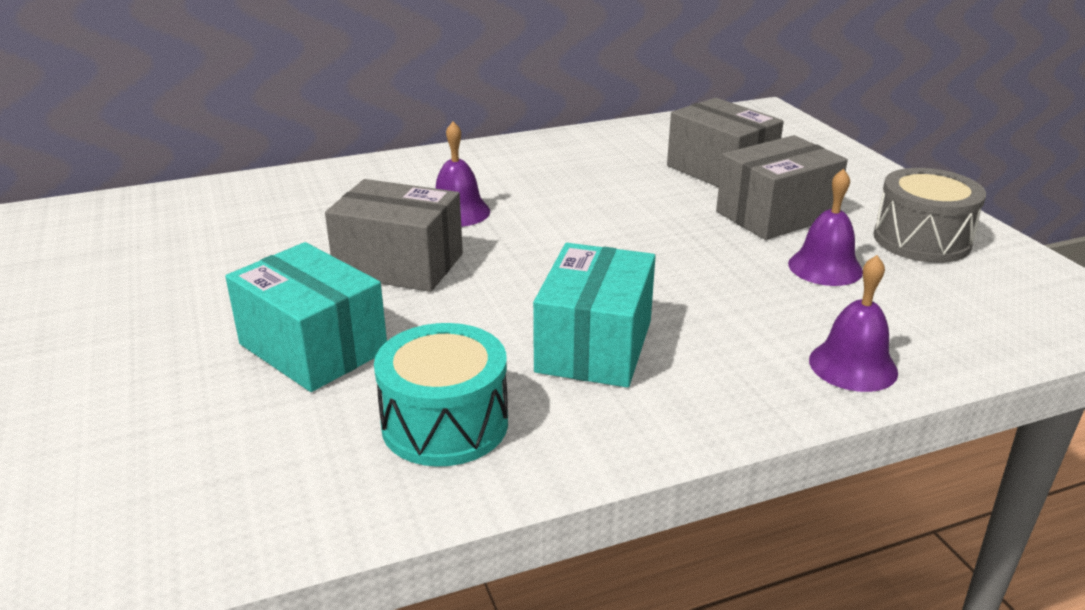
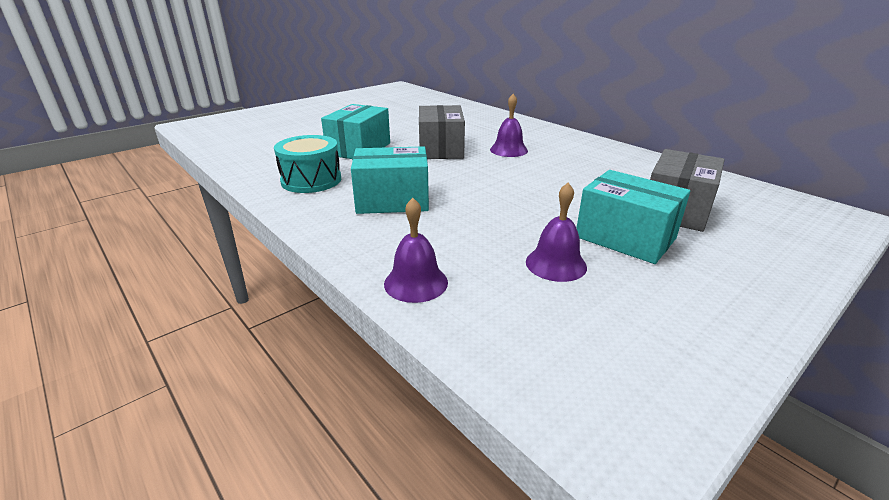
camera: 70 degrees right, 0 degrees up
grey box [716,135,848,240] -> turquoise box [576,170,690,264]
grey drum [873,168,986,263] -> none

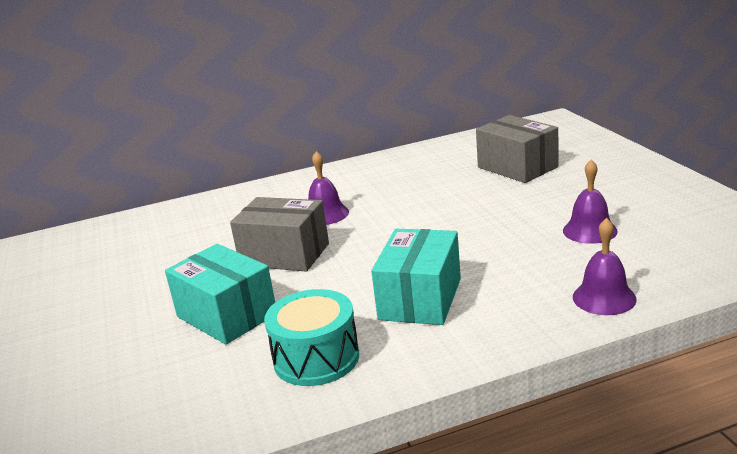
camera: 65 degrees left, 5 degrees down
turquoise box [576,170,690,264] -> none

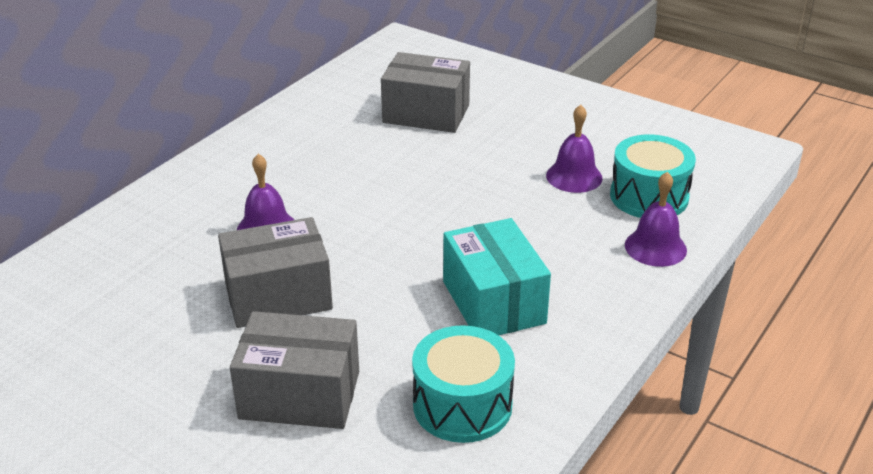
camera: 40 degrees left, 10 degrees up
turquoise box [165,244,275,344] -> grey box [230,311,359,429]
none -> turquoise drum [610,134,696,218]

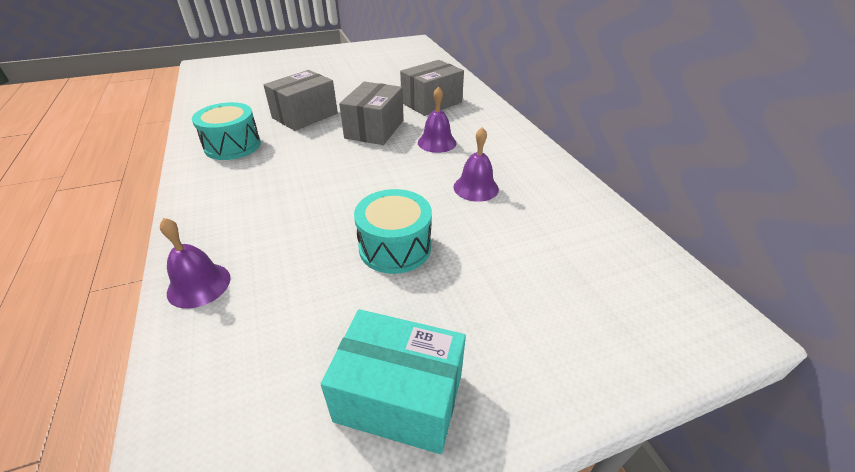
camera: 125 degrees right, 5 degrees up
grey box [381,52,470,133] -> grey box moved to [400,60,464,116]
turquoise box [443,218,551,335] -> turquoise box moved to [321,309,466,454]
purple bell [546,105,603,193] -> purple bell moved to [454,127,499,202]
turquoise drum [610,134,696,218] -> turquoise drum moved to [354,189,432,274]

